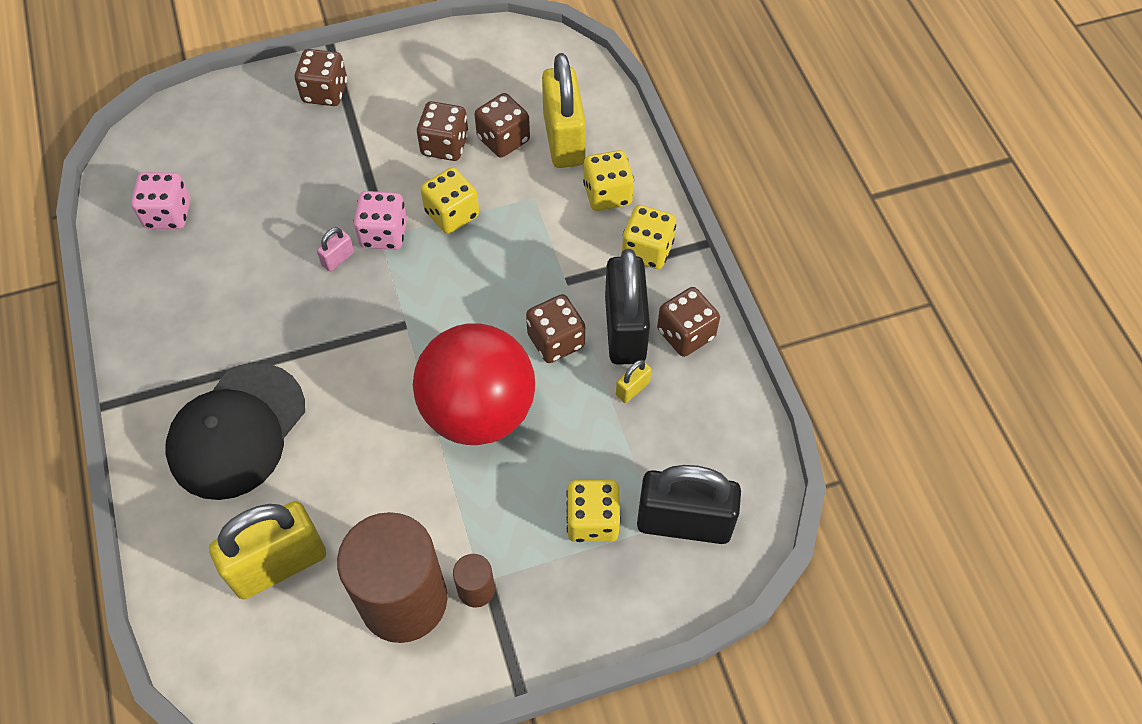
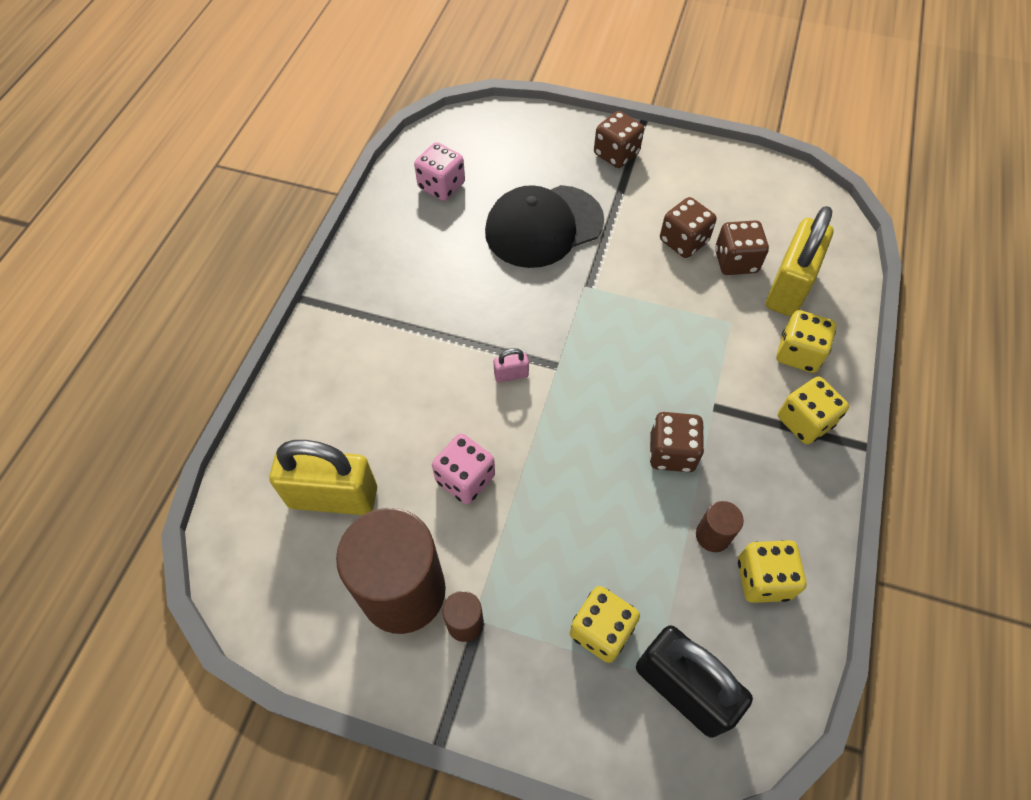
camera: 35 degrees right, 0 degrees up
black cap [165,363,305,500] -> black cap moved to [485,185,604,268]
pink padlock [317,227,354,272] -> pink padlock moved to [494,348,529,383]
pink dice [354,191,407,250] -> pink dice moved to [432,433,495,504]
red ball [413,323,535,445] -> none
yellow dice [420,167,479,234] -> yellow dice moved to [738,540,806,603]
black padlock [605,249,650,365] -> none
yellow padlock [616,360,652,403] -> brown cylinder [696,501,744,552]
brown dice [657,287,720,357] -> none

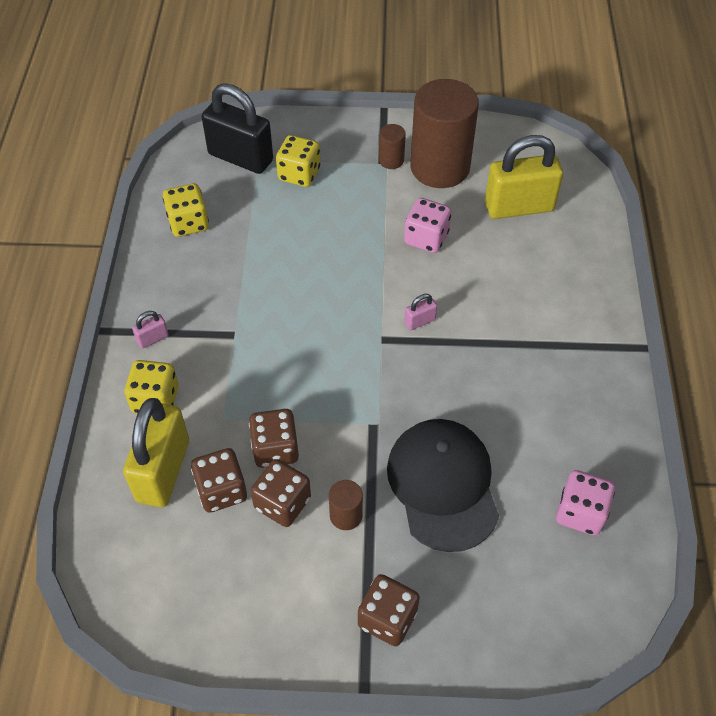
camera: 165 degrees right, 5 degrees down
black cap [485,185,604,268] -> black cap turned 60 degrees counterclockwise [387,419,499,552]
brown dice [649,412,704,472] -> brown dice moved to [249,409,299,468]
brown cylinder [696,501,744,552] -> brown cylinder moved to [329,480,363,530]
yellow dice [778,377,849,444] -> pink padlock [132,311,169,349]

